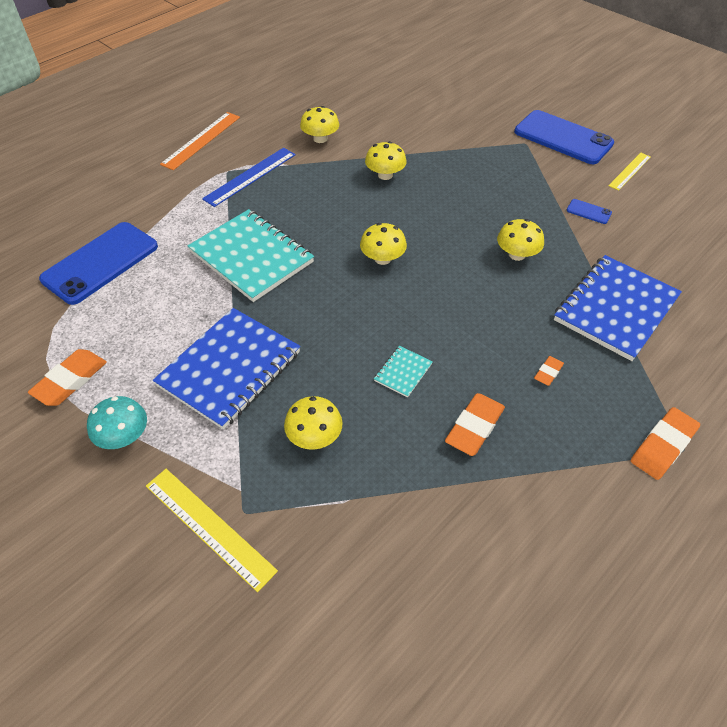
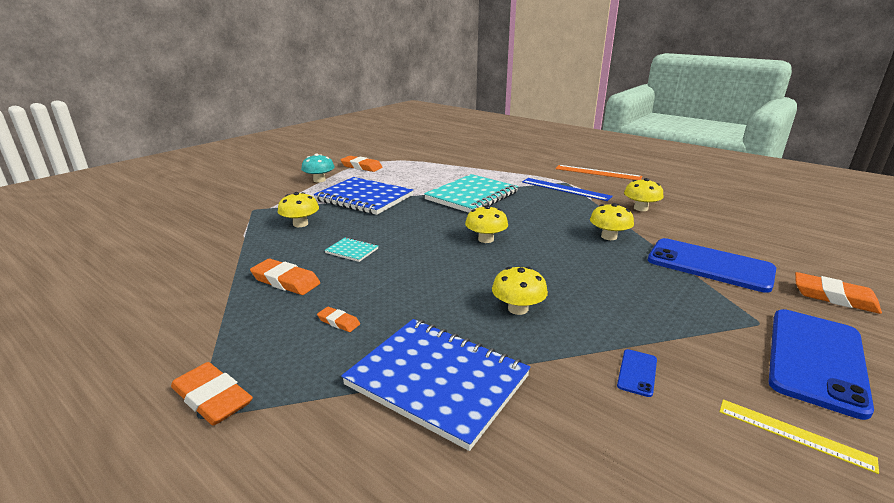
camera: 85 degrees right, 25 degrees down
blue phone [39,222,158,305] -> blue phone moved to [648,238,776,293]
yellow ruler [146,469,278,592] -> none
none -> orange eraser [795,272,882,314]

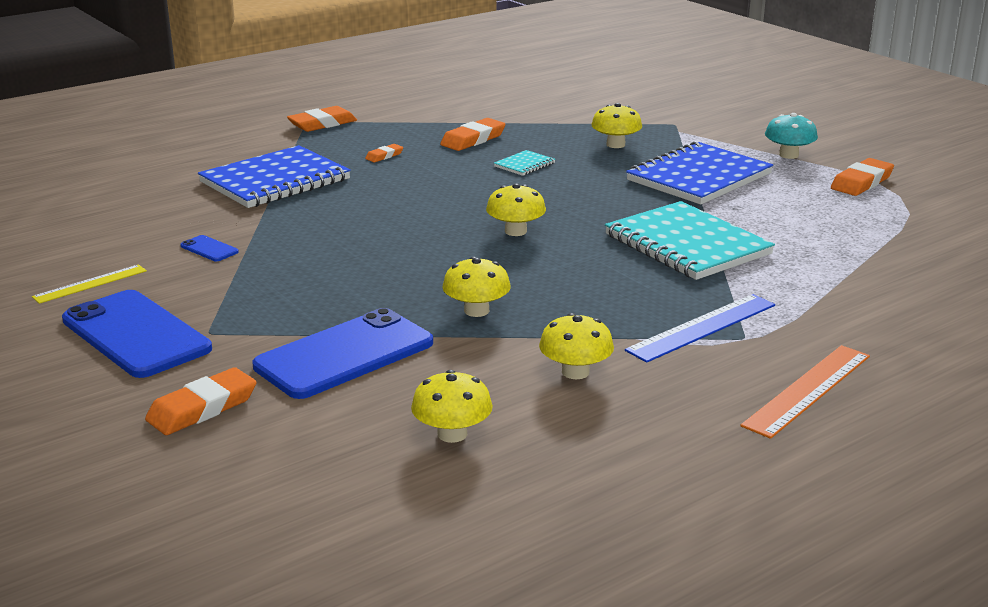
camera: 105 degrees right, 0 degrees up
yellow mushroom [492,267,548,315] -> yellow mushroom moved to [411,370,493,443]

